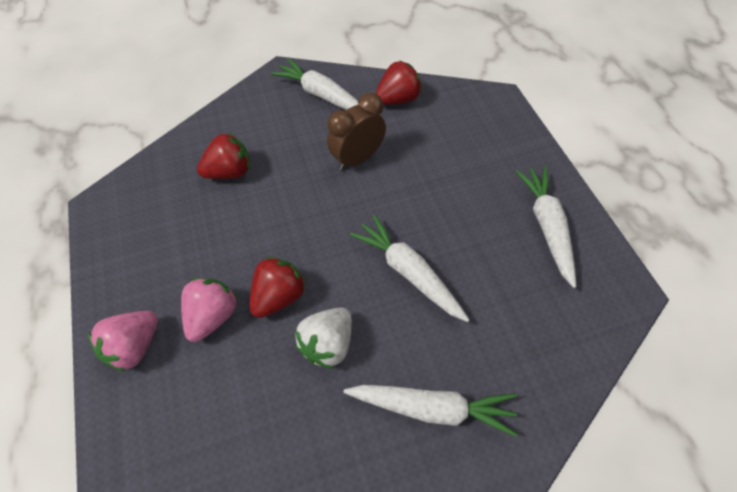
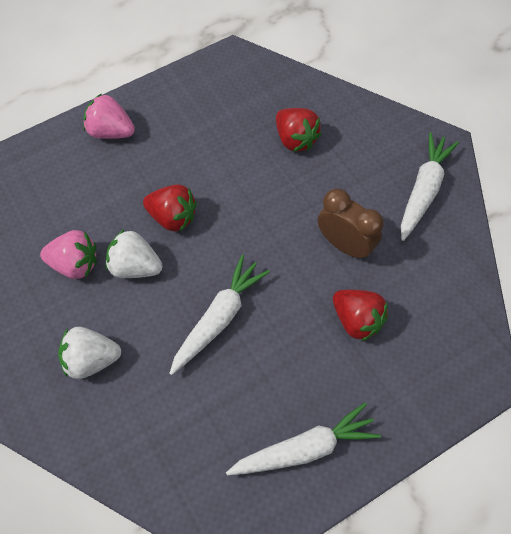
camera: 75 degrees right, 5 degrees up
pink strawberry [181,278,238,342] -> pink strawberry moved to [40,230,97,279]
white carrot [344,385,517,437] -> white strawberry [58,327,121,379]
red strawberry [375,60,422,105] -> red strawberry moved to [333,290,388,342]

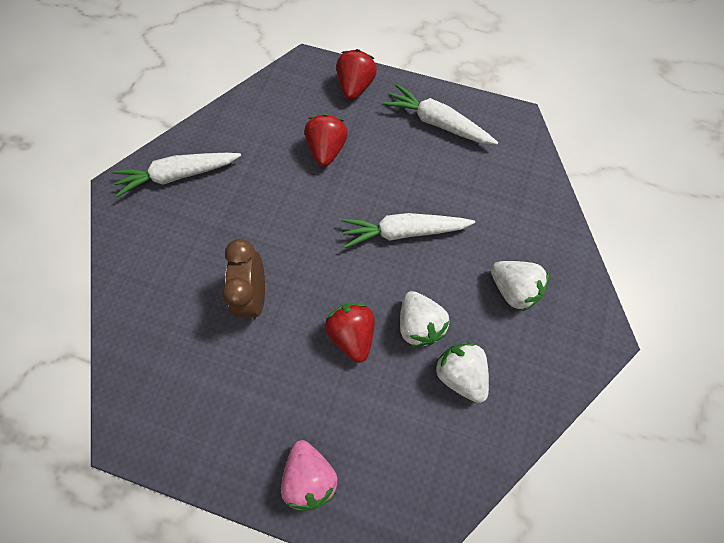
camera: 130 degrees left, 5 degrees up
pink strawberry [40,230,97,279] -> white strawberry [434,343,489,403]
red strawberry [276,108,321,152] -> red strawberry moved to [336,49,377,100]
brown clock [318,188,384,259] -> brown clock moved to [222,239,265,320]

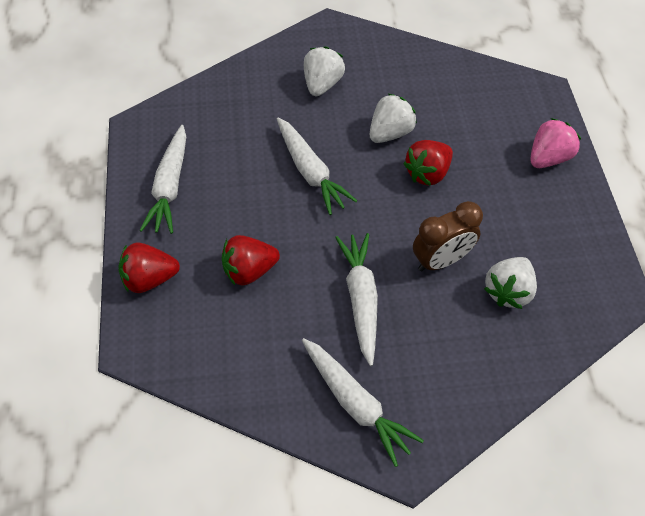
camera: 115 degrees left, 10 degrees down
white strawberry [434,343,489,403] -> white strawberry moved to [484,257,537,309]
none -> white carrot [335,233,378,366]

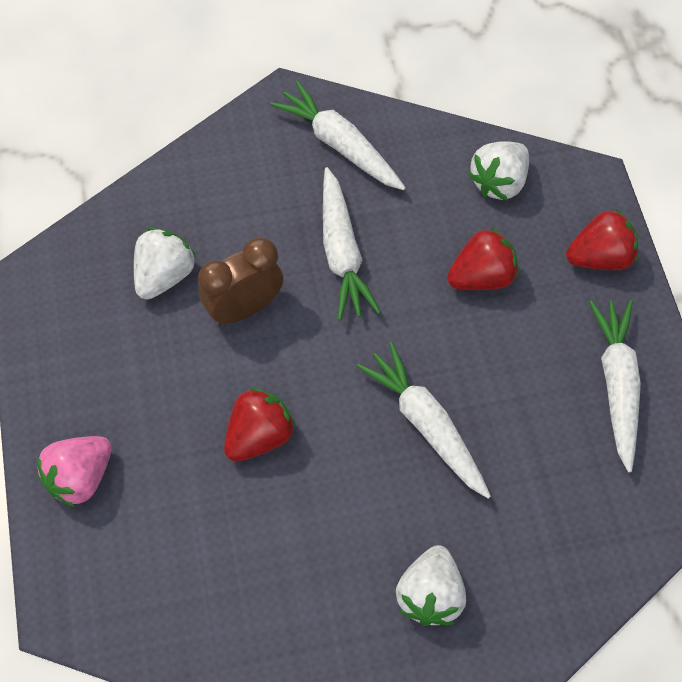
camera: 175 degrees right, 5 degrees up
white strawberry [370,94,417,143] -> white strawberry moved to [468,141,529,200]

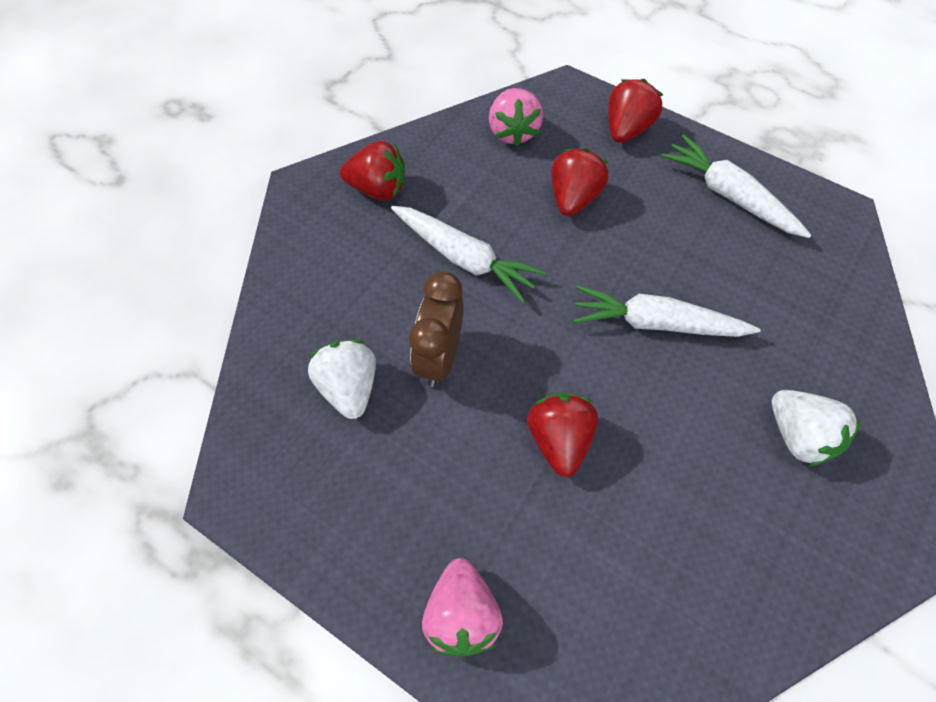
camera: 45 degrees left, 0 degrees up
white carrot [270,81,406,190] -> red strawberry [340,141,405,200]
white strawberry [468,141,529,200] -> pink strawberry [489,88,543,147]

